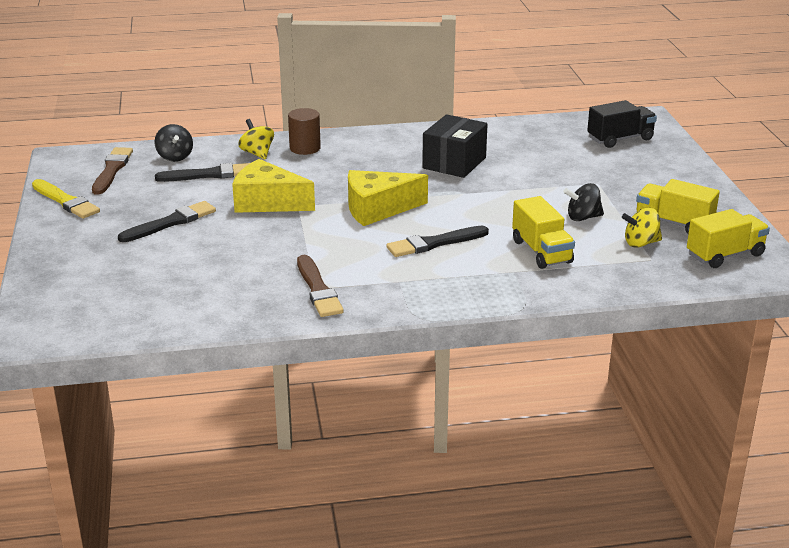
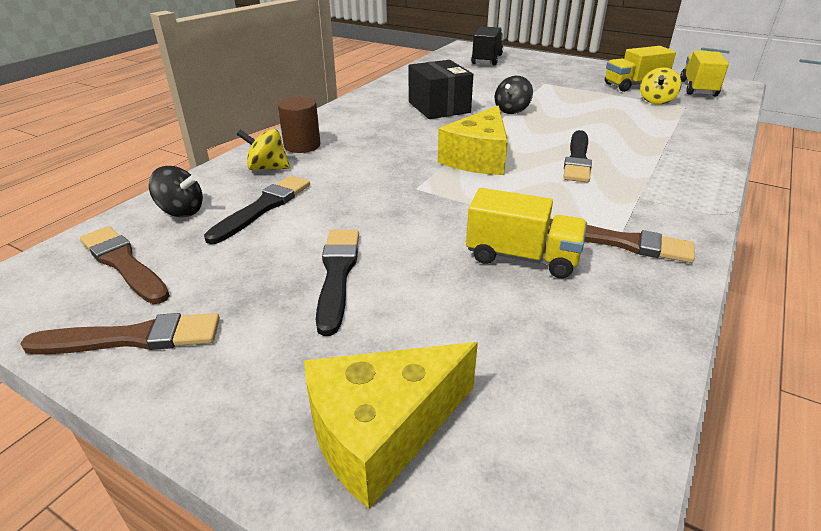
camera: 50 degrees left, 5 degrees up
yellow brush [32,179,100,219] -> brown brush [20,313,220,355]
yellow cheese [232,159,315,213] -> yellow cheese moved to [304,342,478,509]
yellow truck [512,196,575,269] -> yellow truck moved to [466,188,587,278]
black spinning top [563,183,604,221] -> black spinning top moved to [495,76,533,114]

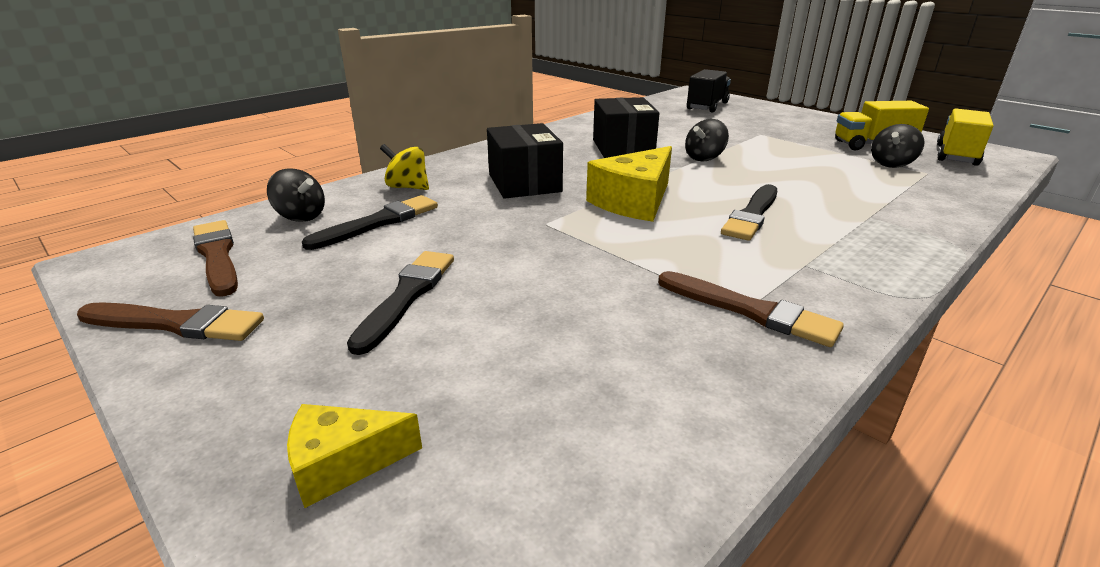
camera: 15 degrees right, 5 degrees down
brown cylinder [278,97,321,153] -> none
yellow cheese [304,342,478,509] -> yellow cheese [287,404,422,508], size x0.60
yellow truck [466,188,587,278] -> none
yellow spinning top [640,67,682,105] -> black spinning top [871,124,924,168]
none -> black box [487,123,563,199]

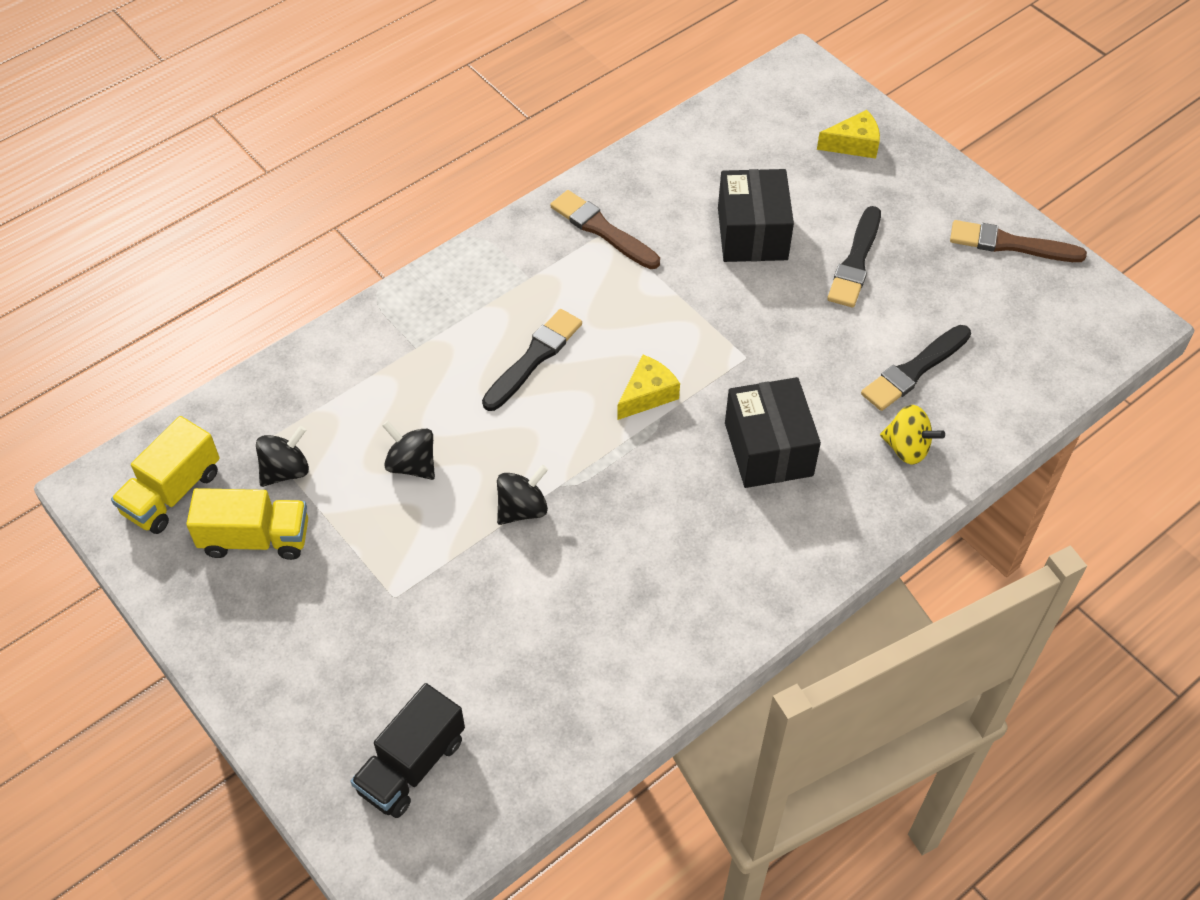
camera: 175 degrees left, 25 degrees up
brown brush [193,220,238,297] -> none
black spinning top [267,169,325,222] -> black spinning top moved to [382,421,435,480]
yellow cheese [586,146,672,222] -> yellow cheese [617,355,680,420], size x0.60
black box [593,97,660,158] -> black box moved to [718,169,794,262]

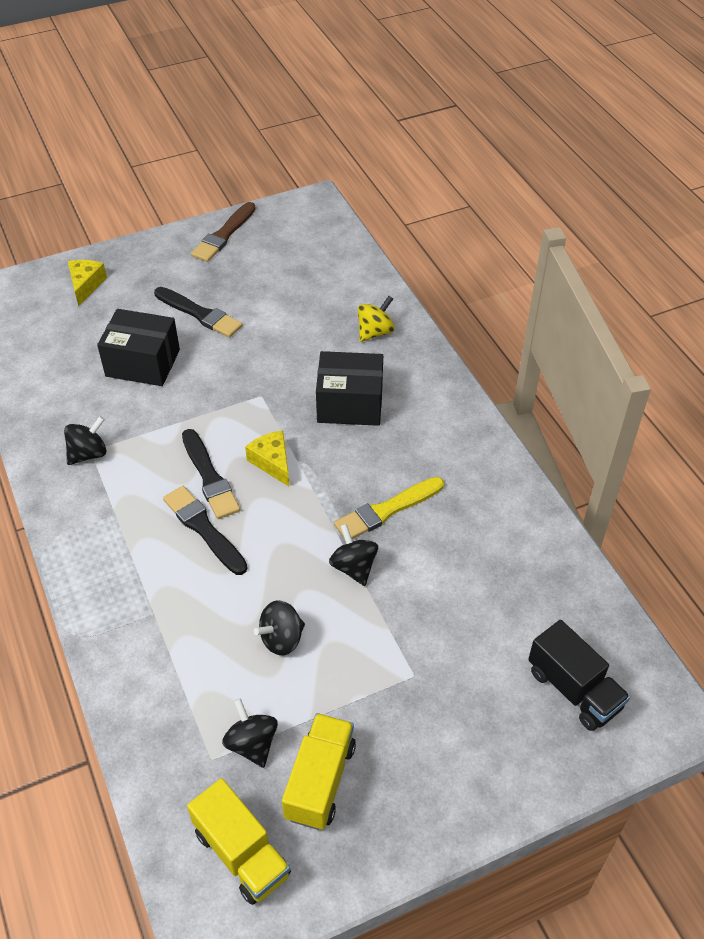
camera: 75 degrees left, 5 degrees down
brown brush [550,190,660,269] -> black spinning top [64,416,106,465]
black brush [861,325,971,411] -> black brush moved to [182,429,240,519]
none -> yellow brush [334,477,444,539]

